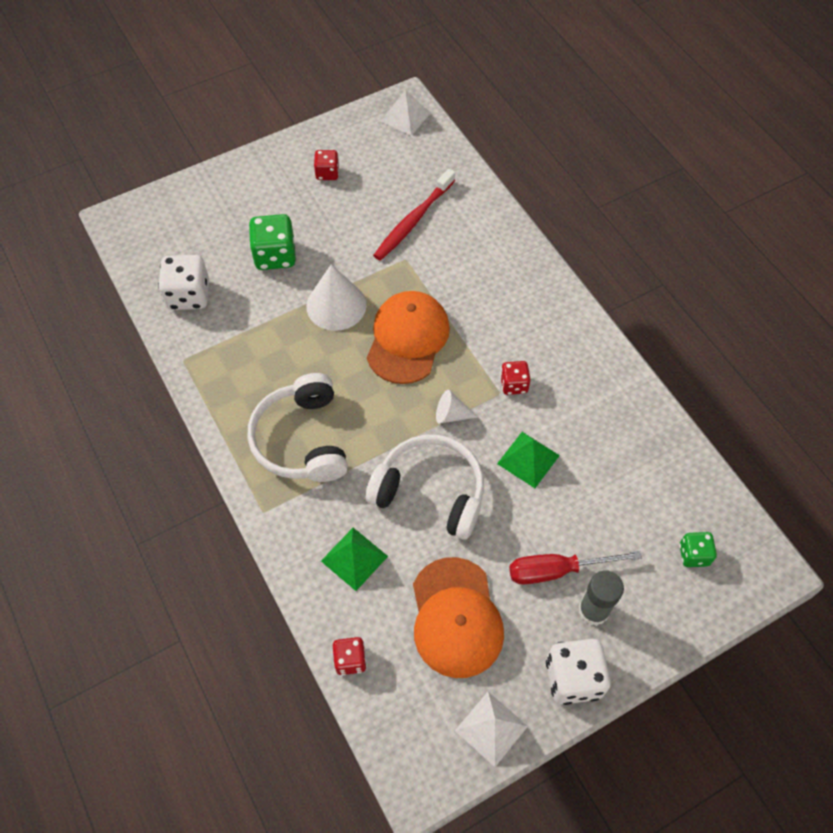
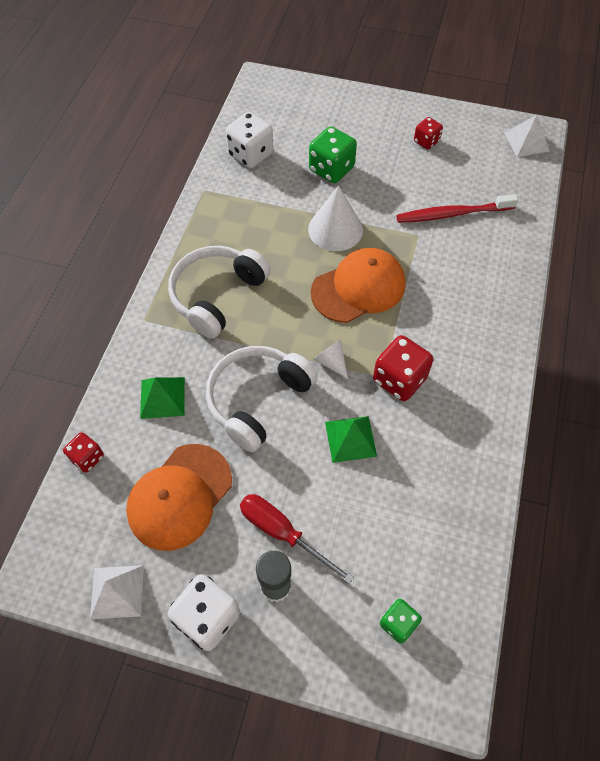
camera: 45 degrees right, 0 degrees up
white headphones [366,435,484,539] -> white headphones turned 120 degrees counterclockwise [206,346,318,452]
red dice [500,361,530,395] -> red dice [373,335,433,401], size x1.70

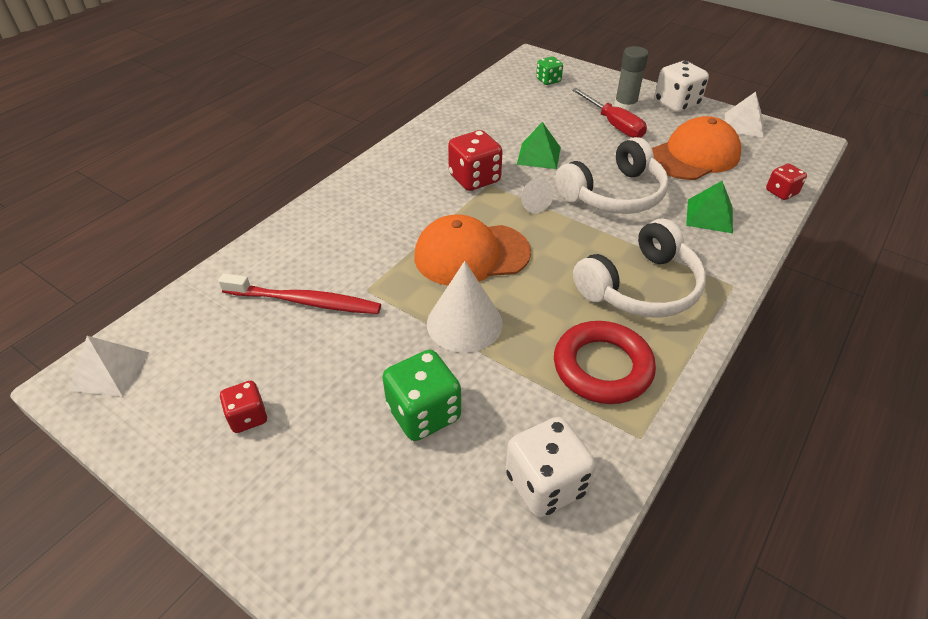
camera: 160 degrees left, 15 degrees down
none -> red ring [554,321,656,404]

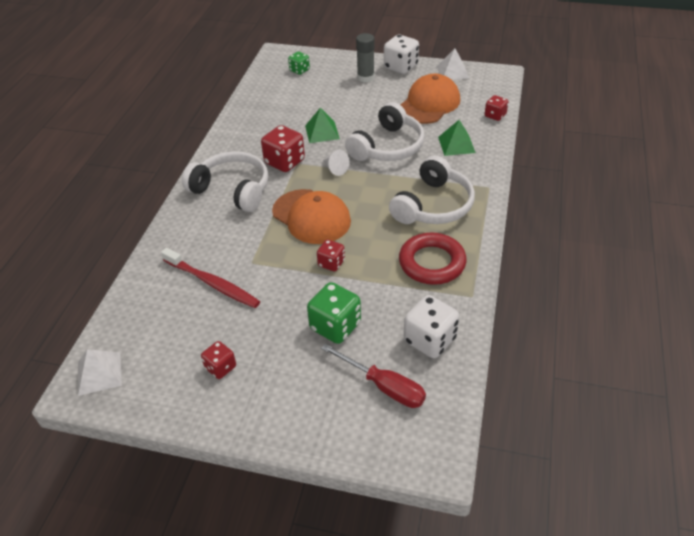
camera: 20 degrees left, 0 degrees up
red toothbrush [218,273,381,314] -> red toothbrush turned 45 degrees clockwise [161,248,260,308]
orange cap [414,215,531,285] -> orange cap turned 105 degrees counterclockwise [272,189,351,244]
white cone [427,261,503,353] -> red dice [317,240,345,272]
red screwdriver [572,88,647,138] -> red screwdriver moved to [321,344,426,408]
none -> white headphones [182,151,269,212]

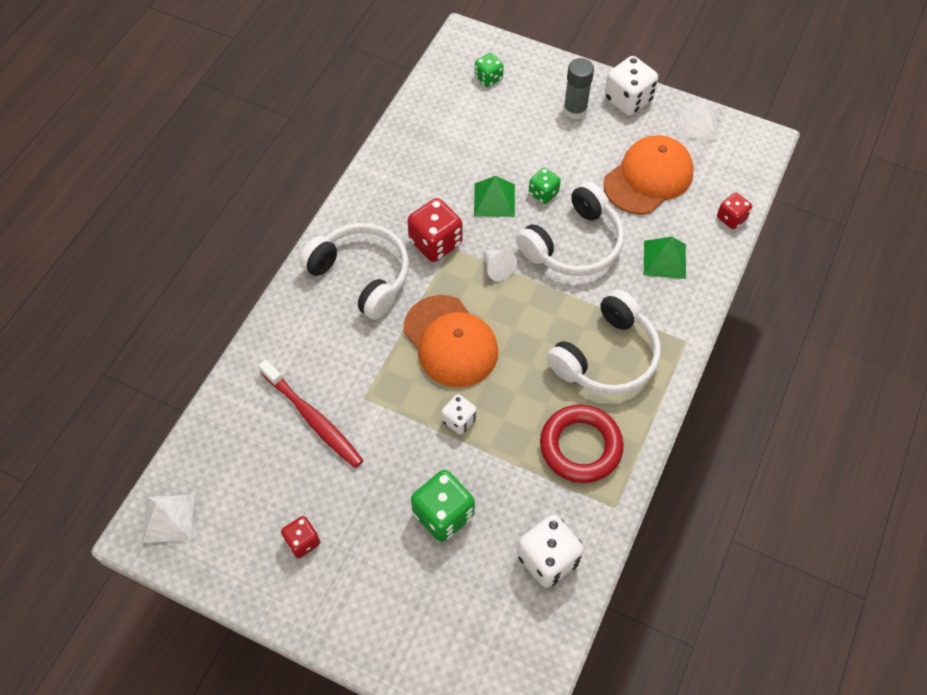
camera: 10 degrees right, 15 degrees up
red dice [317,240,345,272] -> white dice [441,394,477,435]
red screwdriver [321,344,426,408] -> none
none -> green dice [529,168,561,204]

